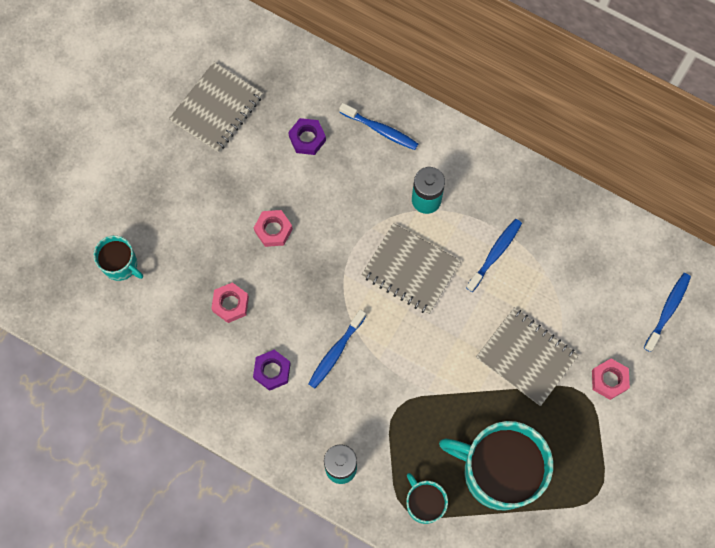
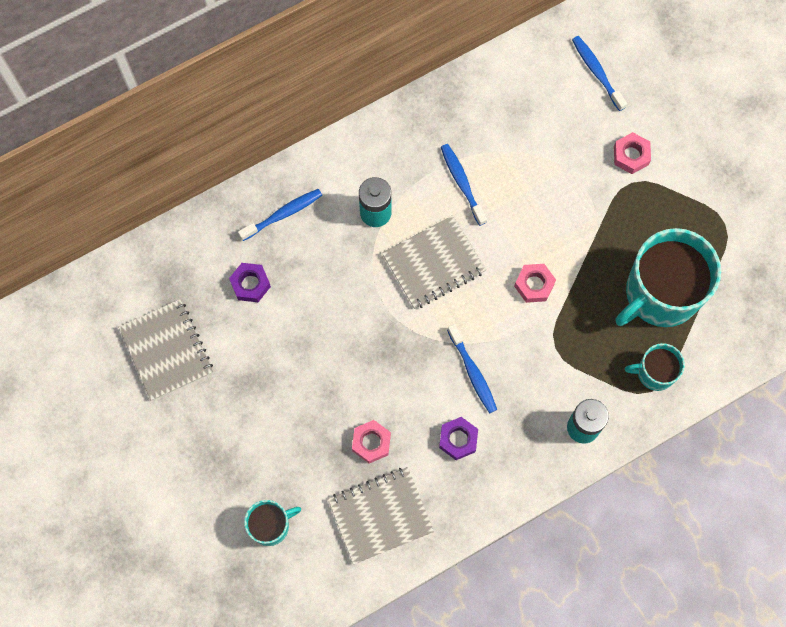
camera: 60 degrees left, 0 degrees up
pink nut [254,210,293,247] -> pink nut moved to [514,264,556,303]
grey notebook [476,308,579,406] -> grey notebook moved to [328,467,434,565]

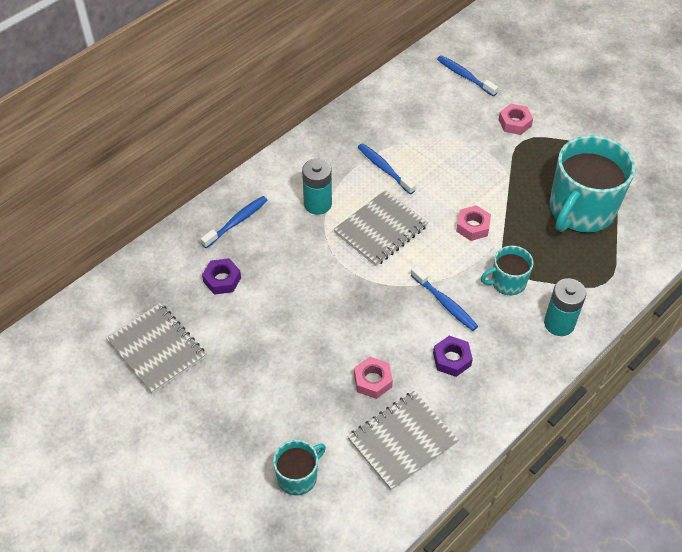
camera: 15 degrees left, 20 degrees down
turquoise mug [625,343,685,391] -> turquoise mug moved to [481,246,534,296]

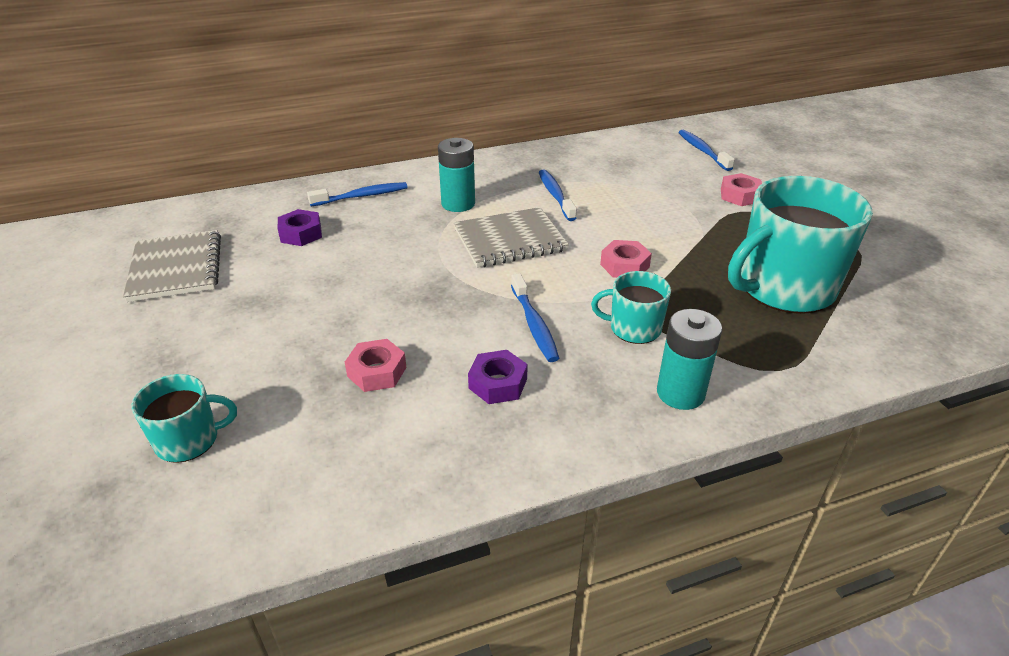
camera: 25 degrees right, 15 degrees down
grey notebook [348,391,459,490] -> none

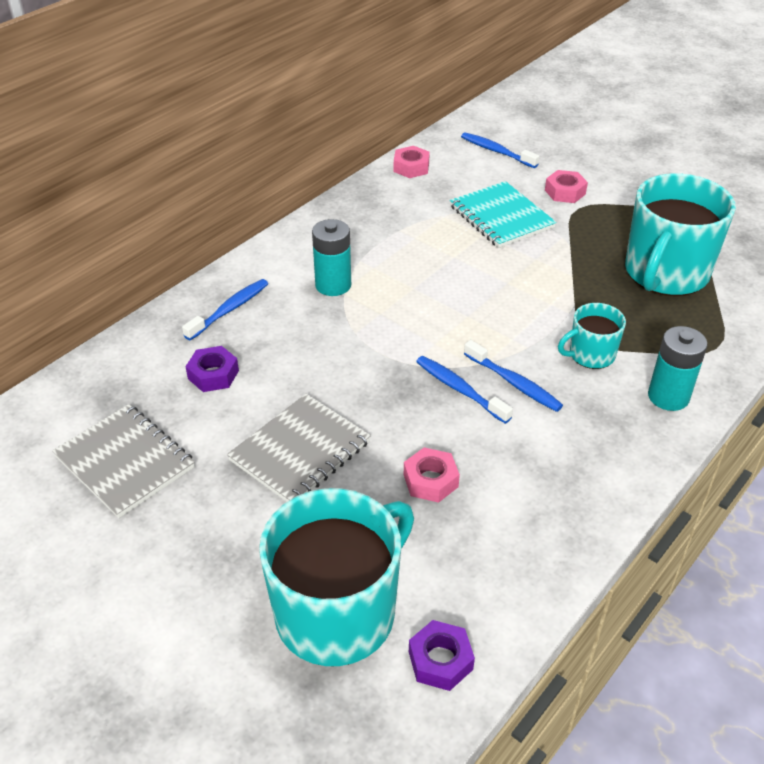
camera: 30 degrees left, 5 degrees up
turquoise mug [132,374,237,463] -> turquoise mug [259,488,414,667], size x2.02
grey notebook [454,207,569,268] -> grey notebook moved to [227,394,371,502]
purple nut [468,350,528,404] -> purple nut moved to [409,620,475,691]
blue toothbrush [539,170,577,221] -> blue toothbrush moved to [416,356,513,424]
pink nut [600,240,652,278] -> pink nut moved to [394,146,430,178]
none -> turquoise notebook [450,181,557,248]

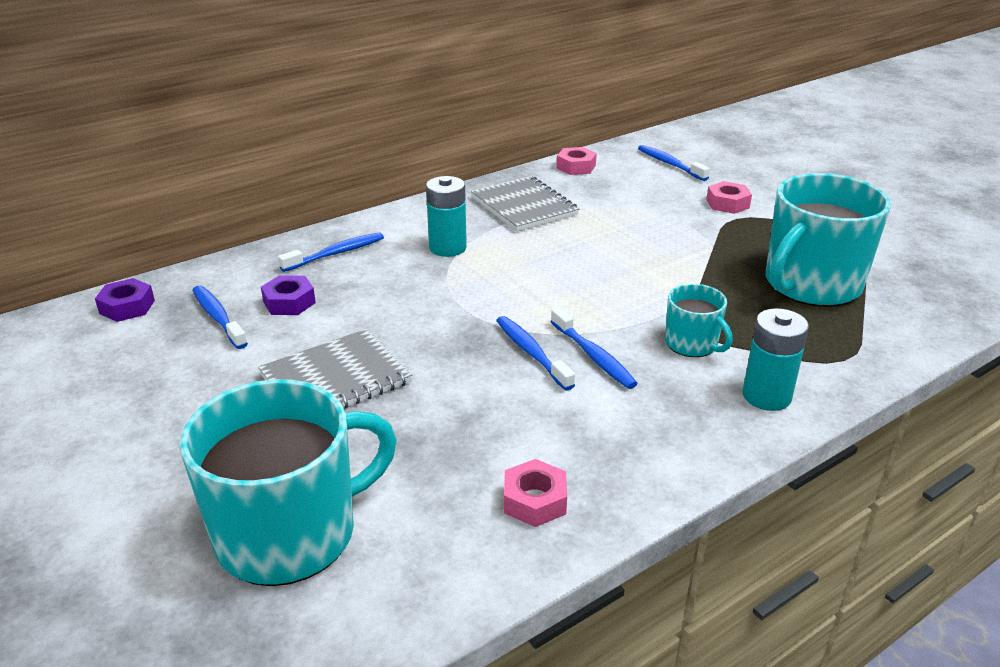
camera: 15 degrees right, 10 degrees down
grey notebook [52,404,195,518] -> grey notebook moved to [471,176,579,232]
pink nut [404,447,460,503] -> pink nut moved to [504,459,567,527]
purple nut [409,620,475,691] -> purple nut moved to [95,278,155,322]
turquoise notebook [450,181,557,248] -> none
turquoise mug [558,303,626,369] -> turquoise mug turned 120 degrees counterclockwise [665,284,733,357]
none -> blue toothbrush [192,285,248,349]

